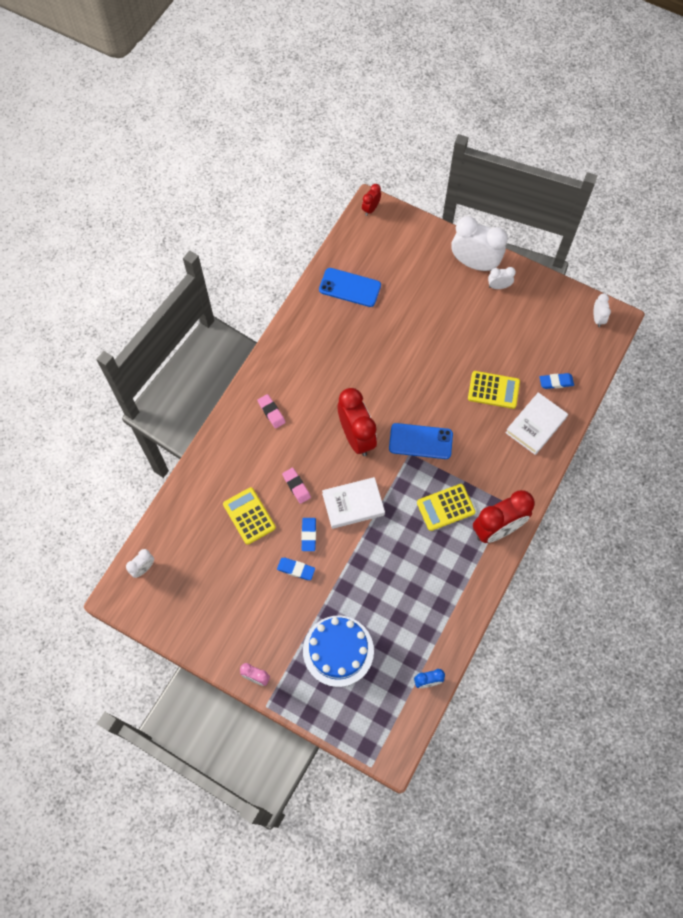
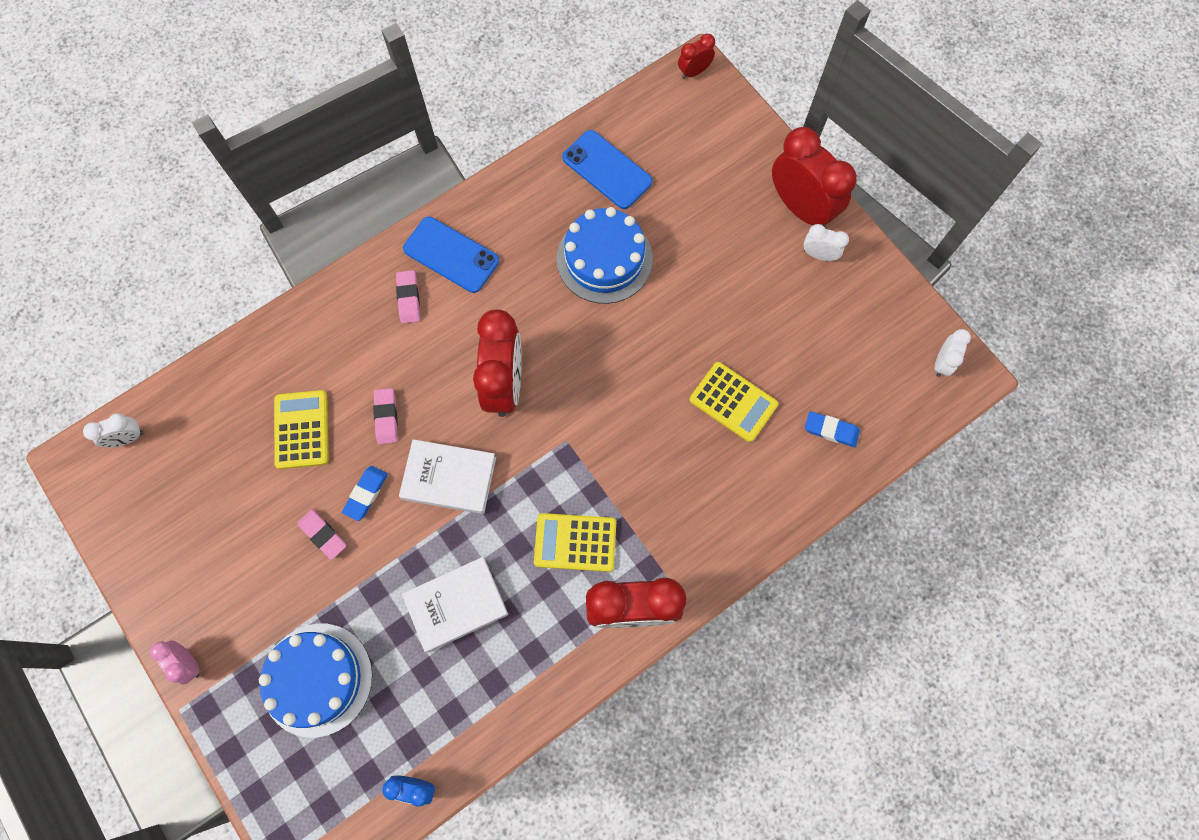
camera: 25 degrees right, 5 degrees up
blue eraser [277,558,315,580] -> pink eraser [297,509,346,560]
blue phone [389,423,453,459] -> blue phone moved to [403,217,499,293]
white clock [451,216,508,271] -> red clock [772,127,857,228]
white book [505,392,568,455] -> white book moved to [402,557,508,652]
none -> blue cake [557,207,653,304]

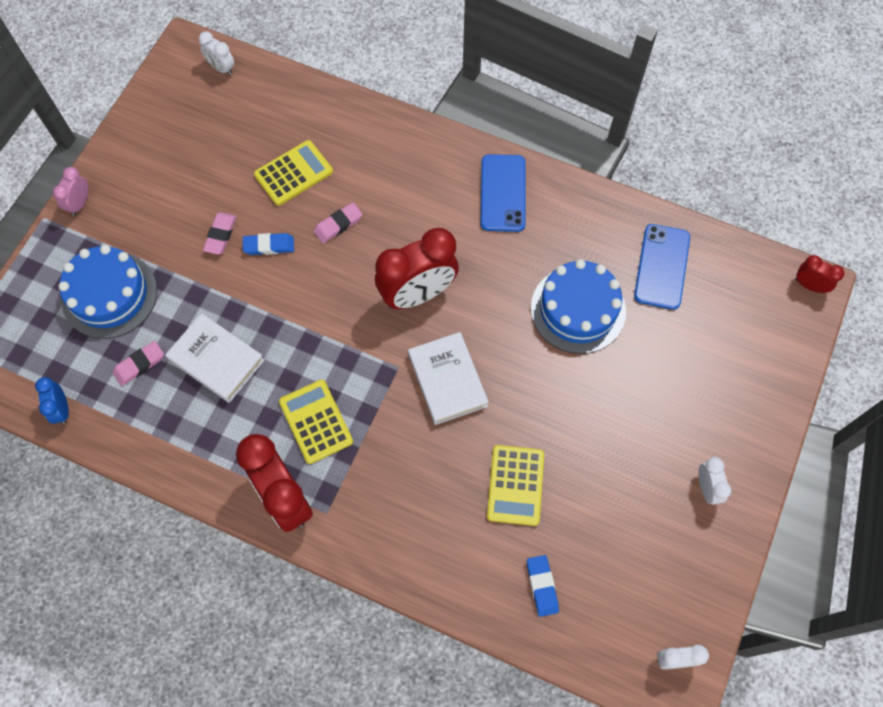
camera: 60 degrees right, 5 degrees down
pink eraser [396,270,420,323] -> pink eraser moved to [112,341,164,386]
white book [399,439,496,514] -> white book moved to [408,332,489,425]
red clock [772,127,857,228] -> none

